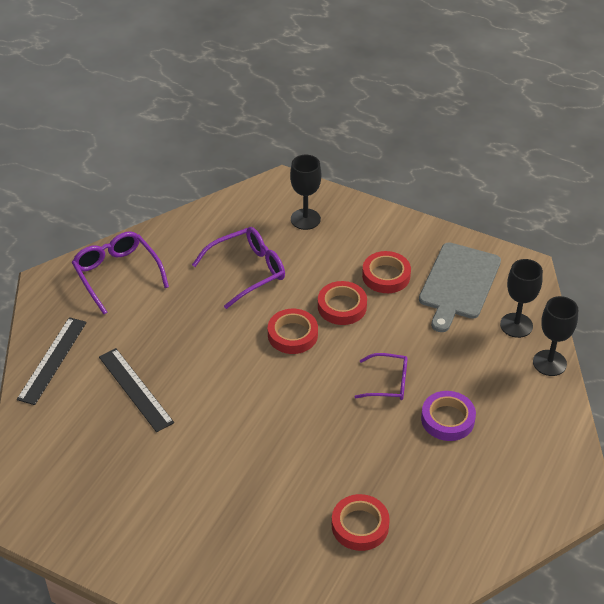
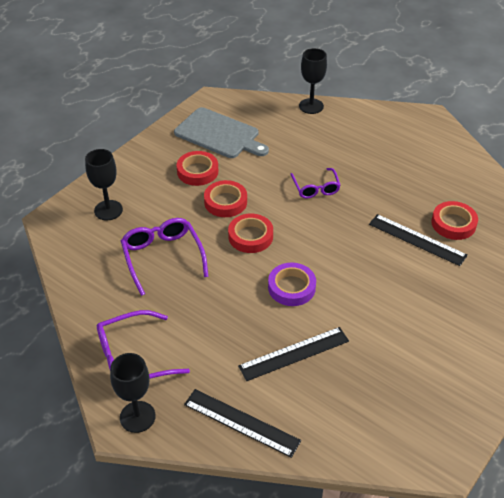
camera: 80 degrees left, 0 degrees up
purple glasses [355,353,408,400] -> purple glasses turned 150 degrees clockwise [290,168,341,198]
purple tape [421,391,476,441] -> purple tape moved to [268,263,316,306]
black goblet [500,259,543,338] -> black goblet moved to [110,353,156,433]
none -> black ruler [369,214,468,266]

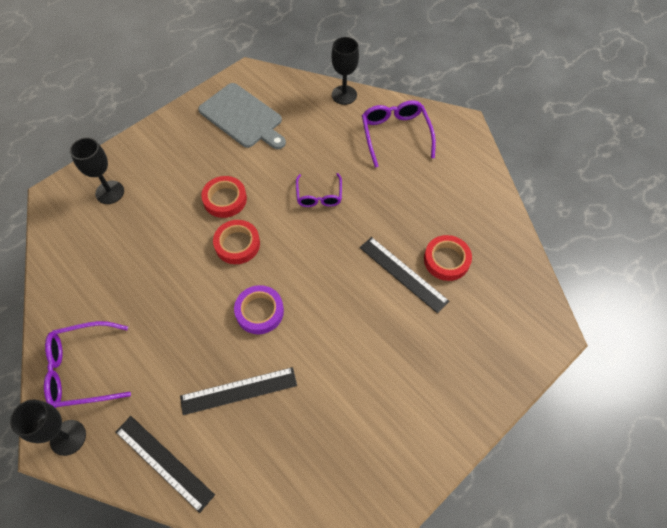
camera: 10 degrees right, 15 degrees up
purple glasses [121,218,209,296] -> purple glasses moved to [362,100,436,168]
red tape [176,151,218,186] -> none

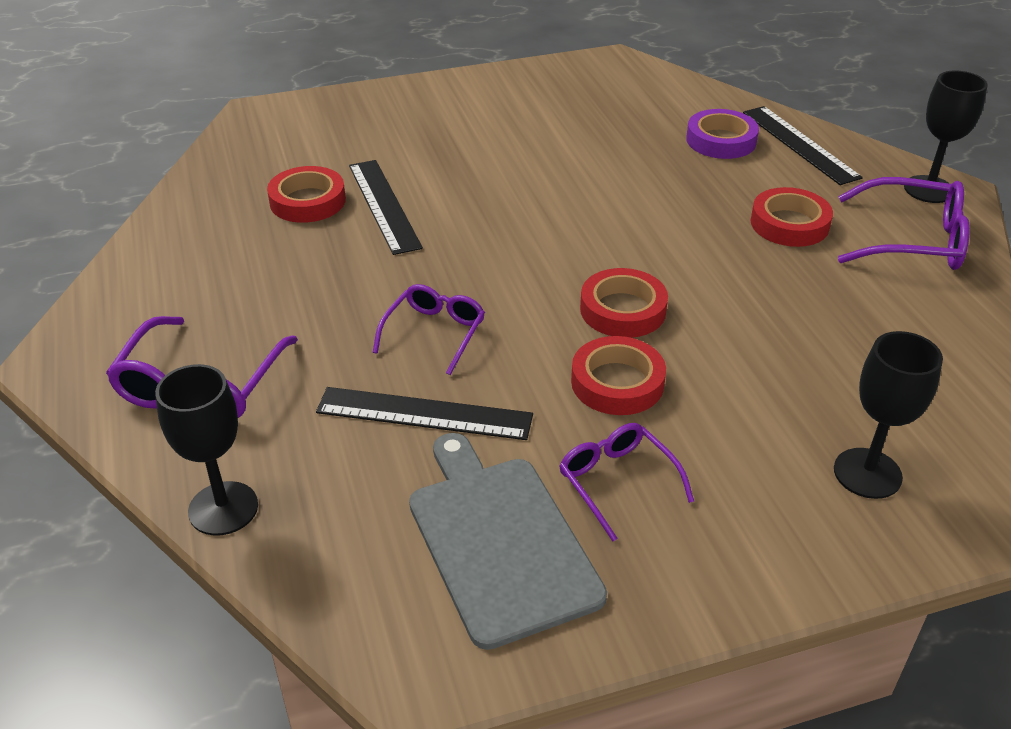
camera: 155 degrees left, 20 degrees down
black ruler [180,367,297,415] -> black ruler moved to [316,387,533,440]
purple tape [234,285,284,334] -> purple tape moved to [686,109,759,159]
none -> purple glasses [560,423,694,541]
none -> red tape [750,187,833,247]

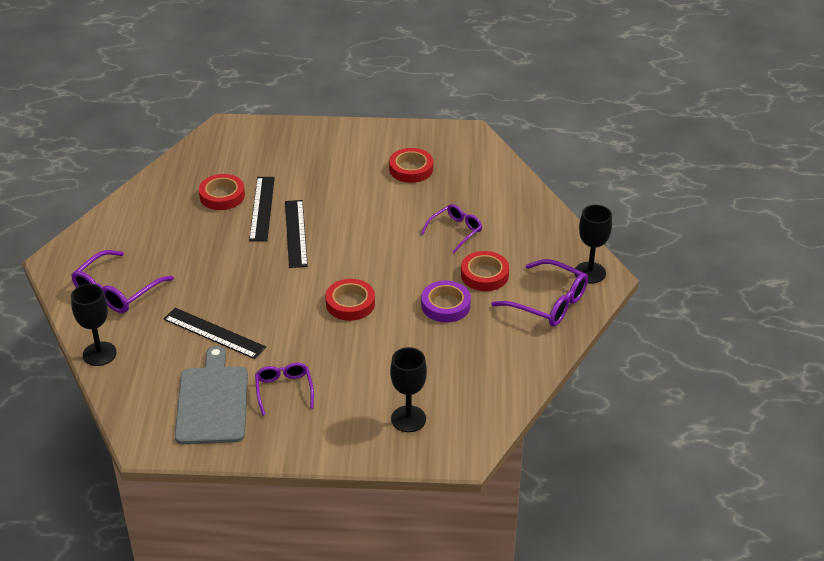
camera: 20 degrees right, 0 degrees up
purple glasses [373,284,485,375] -> purple glasses moved to [421,204,482,253]
red tape [571,336,666,415] -> red tape moved to [389,148,433,183]
purple tape [686,109,759,159] -> purple tape moved to [421,280,471,323]
black ruler [743,106,863,185] -> black ruler moved to [285,200,308,268]

